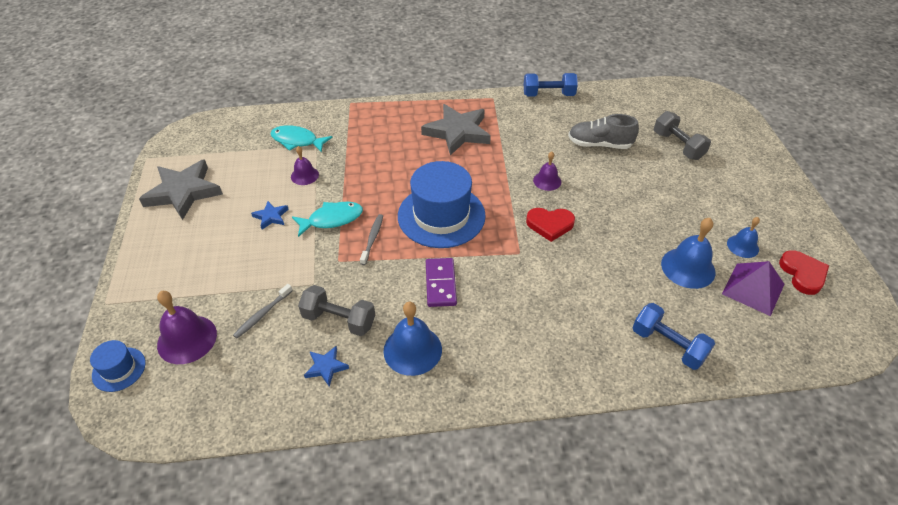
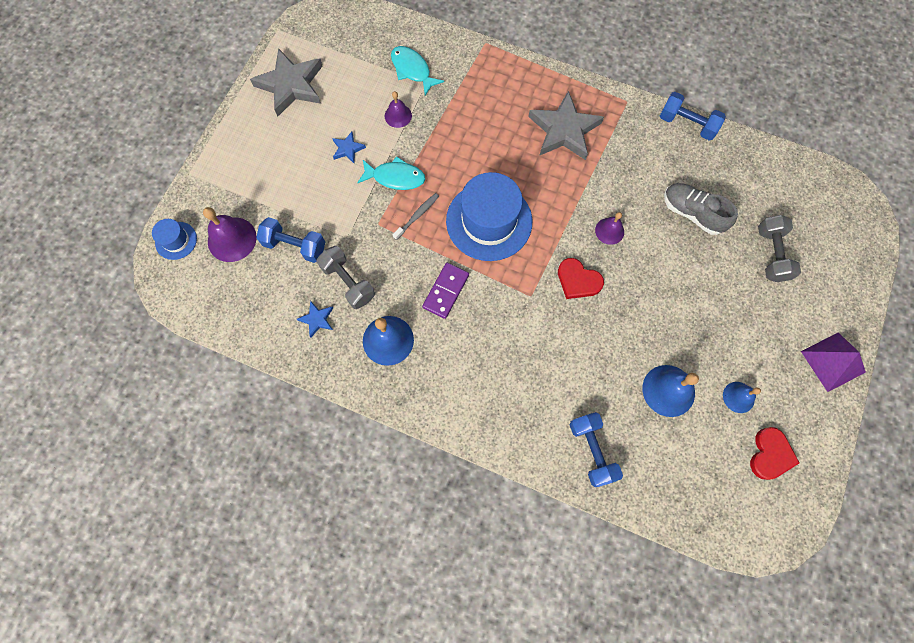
camera: 30 degrees right, 25 degrees up
grey toothbrush [233,284,293,338] -> blue dumbbell [256,217,325,263]
purple pyramid [722,261,784,316] -> purple pyramid moved to [801,333,866,392]

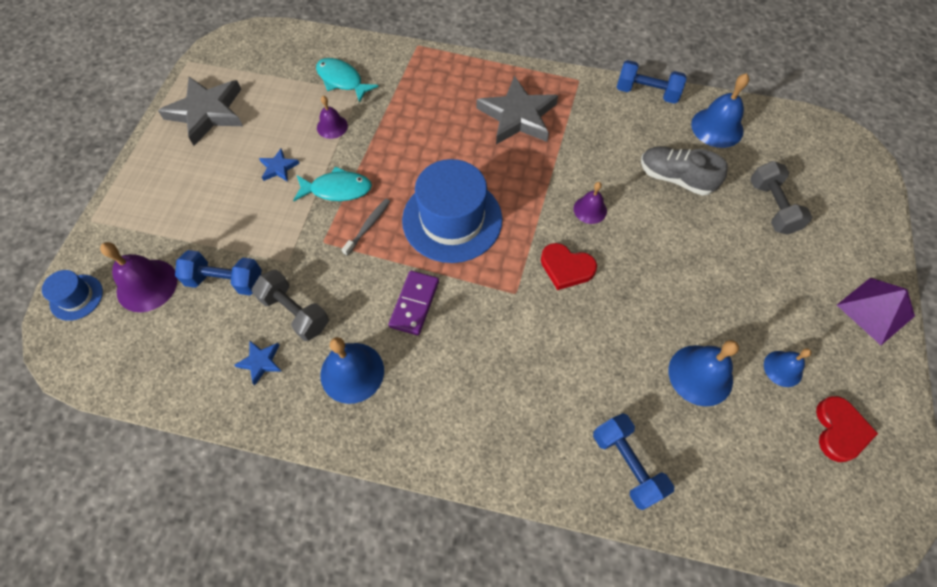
camera: 10 degrees left, 10 degrees down
none -> blue bell [691,73,749,148]

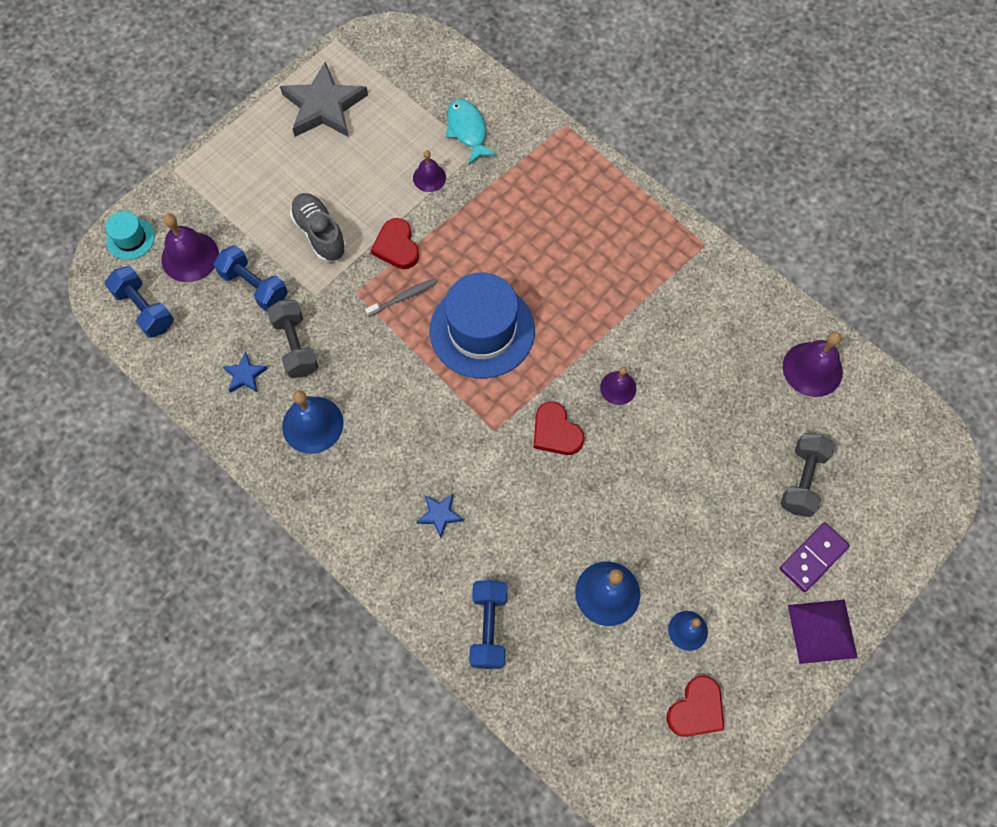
camera: 30 degrees right, 5 degrees up
blue hat [42,270,103,321] -> turquoise hat [106,211,155,260]
blue star [259,149,300,182] -> blue star moved to [417,494,463,538]
turquoise fish [293,166,372,201] -> red heart [371,218,419,269]
purple domino [389,271,439,336] -> purple domino moved to [780,523,850,592]
grey star [476,76,558,145] -> none
blue dumbbell [617,60,687,104] -> blue dumbbell moved to [105,266,174,338]
grey shoe [641,146,728,196] -> grey shoe moved to [290,193,347,262]
blue bell [691,73,749,148] -> purple bell [783,332,843,397]

